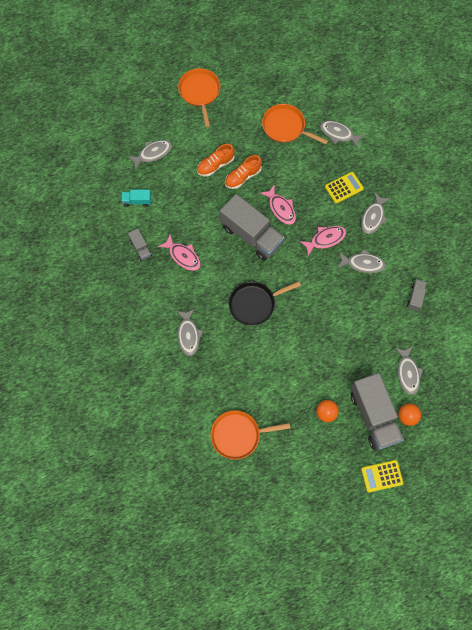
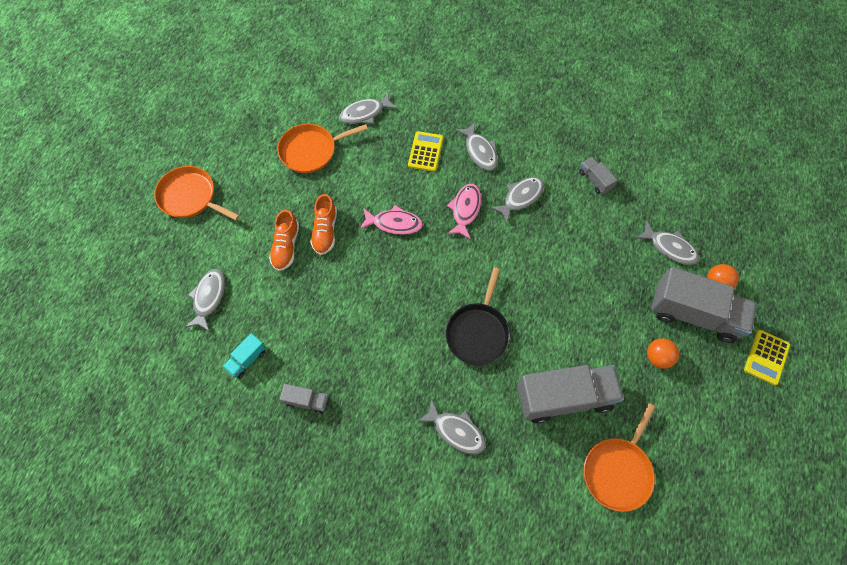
camera: 50 degrees left, 5 degrees down
pink fish [158,235,201,271] -> none
grey truck [220,194,284,261] -> grey truck moved to [517,365,624,423]

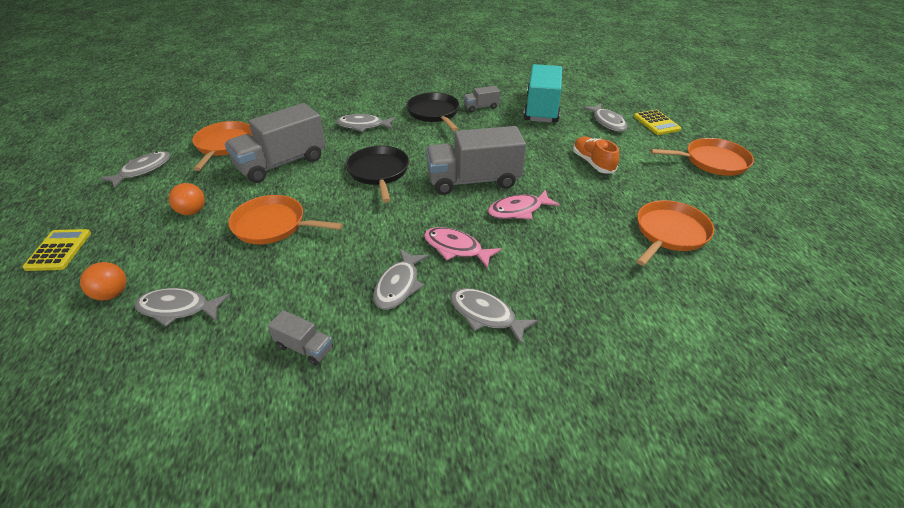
camera: 150 degrees right, 25 degrees down
turquoise truck [223,333,266,379] -> turquoise truck [523,64,562,123], size x2.19
orange shoe [310,194,337,255] -> none
grey fish [339,92,397,124] -> grey fish moved to [100,151,170,189]
yellow calculator [408,131,443,172] -> yellow calculator moved to [634,110,681,135]
pink fish [447,184,481,240] -> pink fish turned 135 degrees clockwise [424,227,502,269]
grey truck [652,267,757,343] -> grey truck moved to [426,126,526,195]
none -> orange pan [228,195,343,244]
none -> black pan [406,92,460,131]

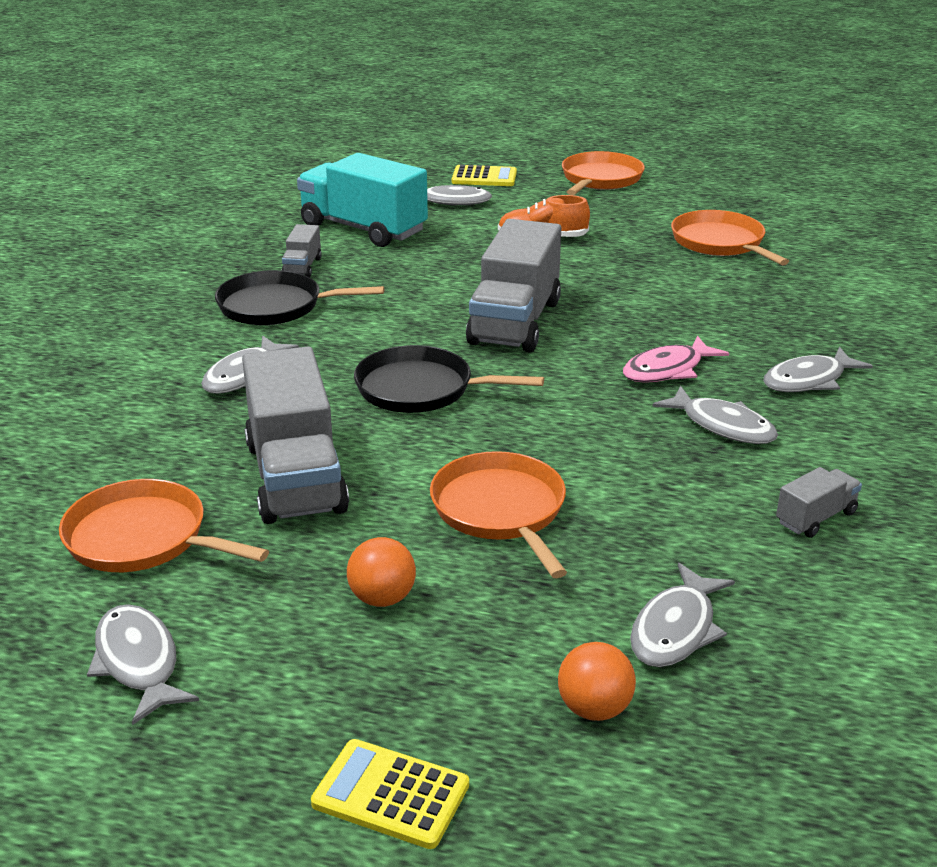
camera: 65 degrees left, 10 degrees down
orange pan [228,195,343,244] -> orange pan turned 120 degrees clockwise [430,451,567,578]
pink fish [488,190,560,219] -> none

